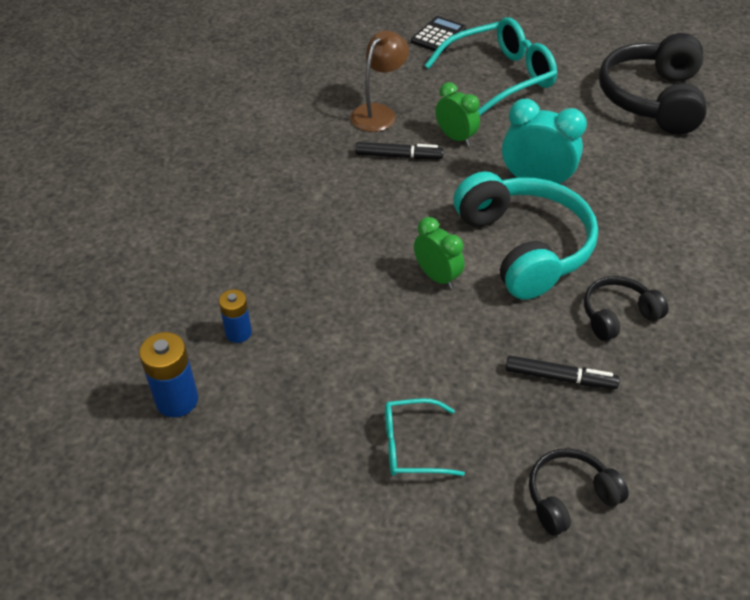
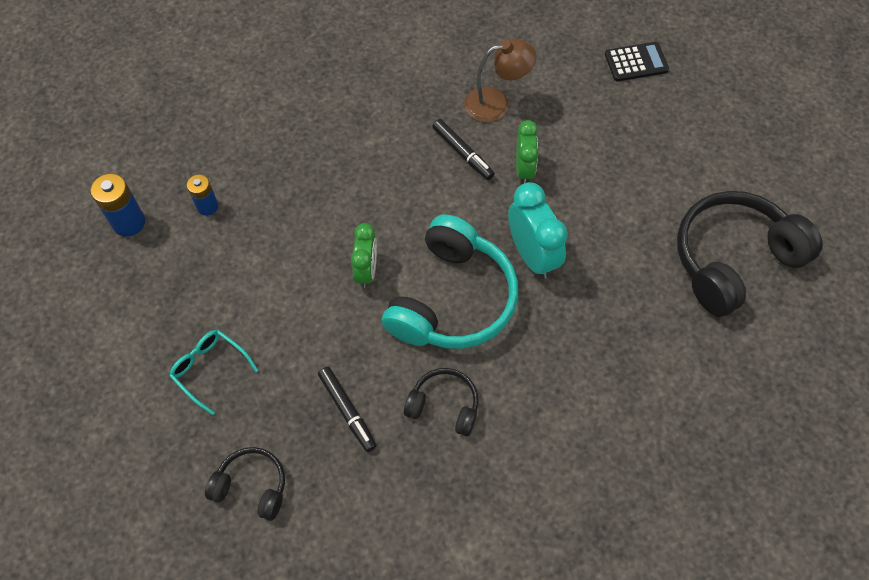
camera: 45 degrees right, 15 degrees up
turquoise glasses [425,17,557,116] -> none

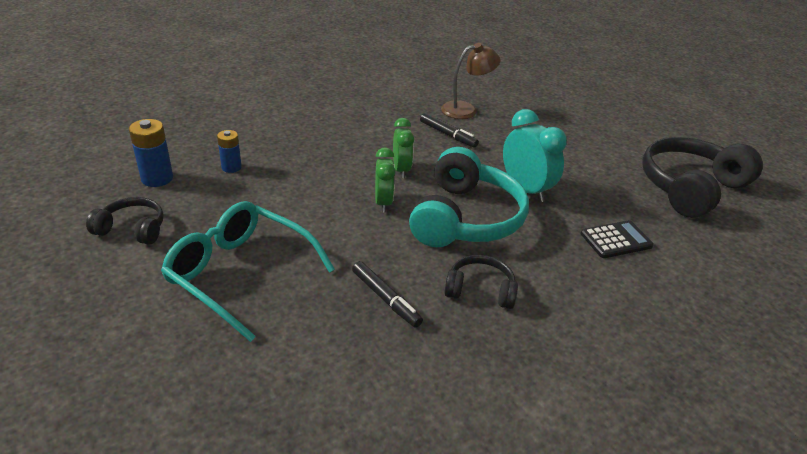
camera: 10 degrees left, 25 degrees down
turquoise glasses [169,330,259,415] -> turquoise glasses [161,201,335,342], size x1.89
black headphones [205,447,285,521] -> black headphones moved to [86,197,164,245]
green clock [516,120,539,184] -> green clock moved to [393,118,414,178]
black calculator [605,42,669,81] -> black calculator moved to [580,220,654,258]

